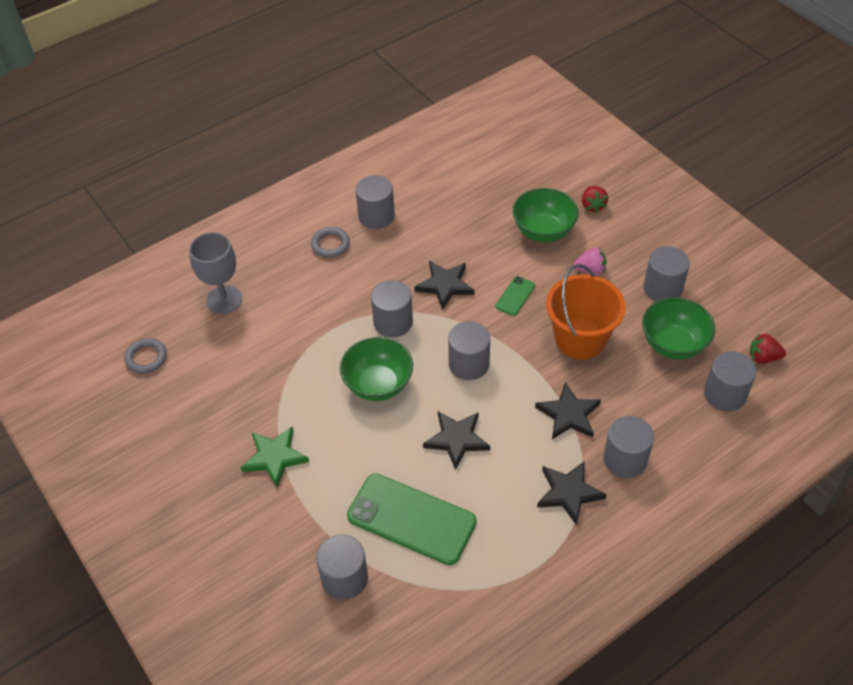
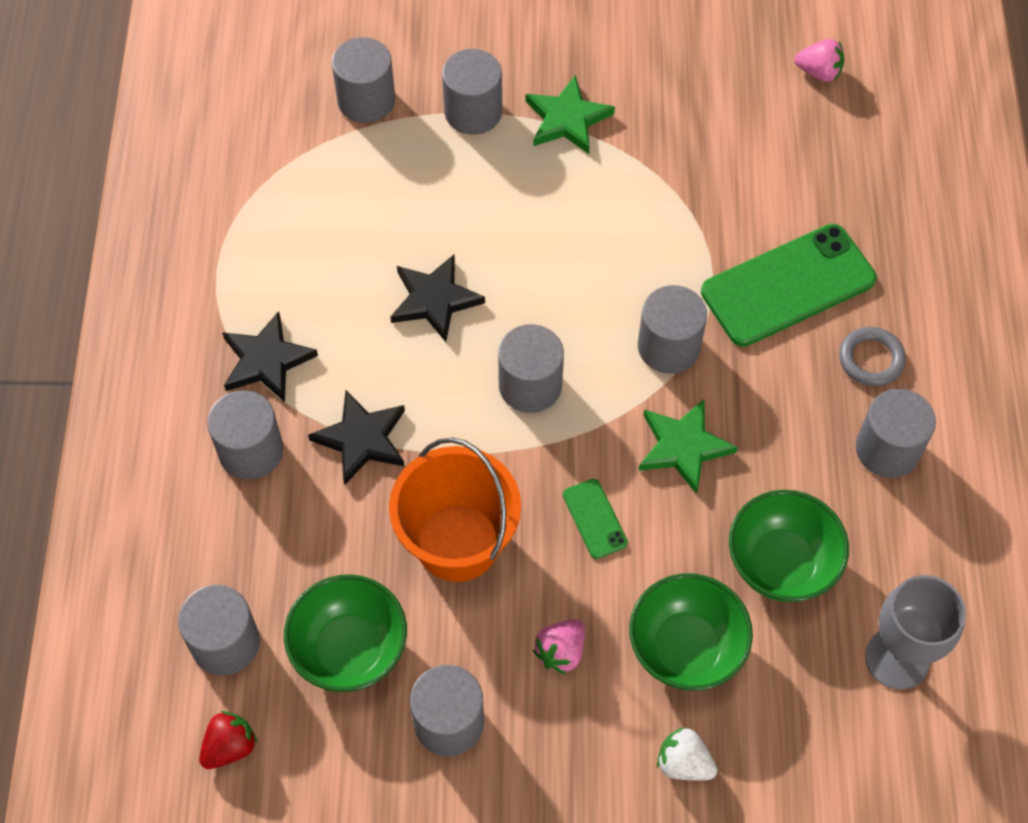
camera: 125 degrees right, 10 degrees up
grey ring [124,338,167,374] -> pink strawberry [795,39,844,82]
grey goblet [189,232,242,314] -> grey goblet moved to [865,575,966,690]
green bowl [340,337,413,401] -> green bowl moved to [729,490,849,602]
green phone [347,474,477,565] -> green phone moved to [701,224,877,347]
black star [414,261,474,310] -> green star [638,399,738,495]
red strawberry [582,186,608,213] -> white strawberry [657,727,717,780]
none -> grey cylinder [442,49,502,135]

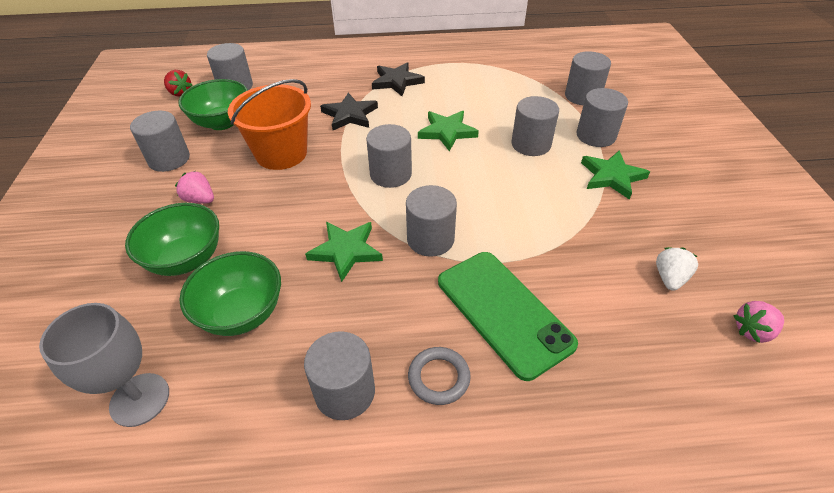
camera: 85 degrees right, 15 degrees down
grey cylinder [207,390,283,480] -> grey cylinder moved to [511,96,559,156]
black star [390,255,485,342] -> green star [418,111,479,151]
green phone [563,479,628,559] -> none
white strawberry [657,727,717,780] -> white strawberry moved to [656,247,698,291]
pink strawberry [795,39,844,82] -> pink strawberry turned 60 degrees clockwise [734,301,784,343]

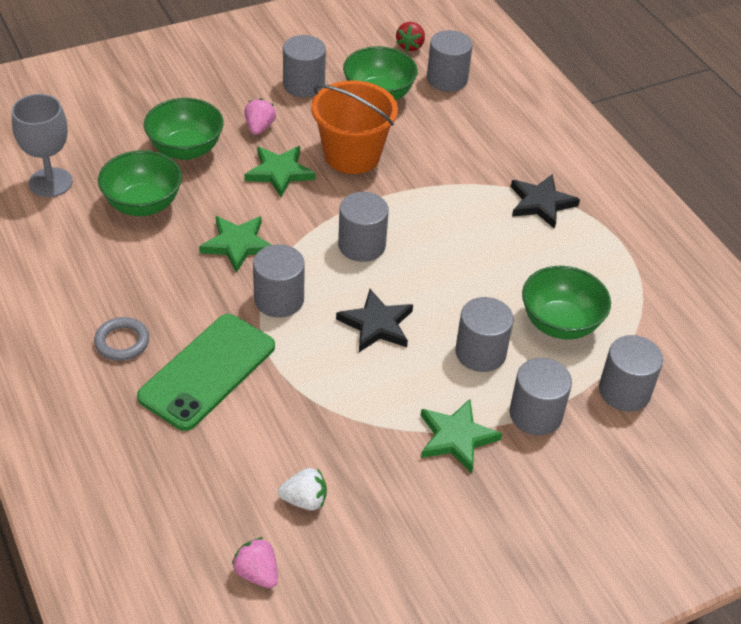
camera: 65 degrees right, 0 degrees up
grey cylinder [304,331,375,420] -> none
black star [320,93,378,130] -> black star moved to [336,289,413,352]
green star [418,111,479,151] -> green star moved to [245,146,316,197]
none -> green bowl [522,266,611,340]

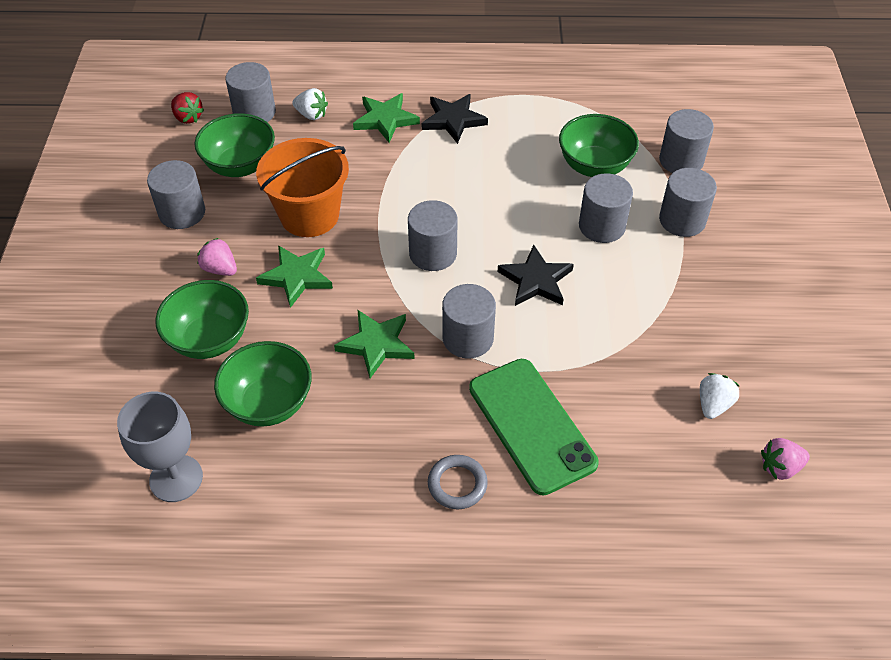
camera: 60 degrees left, 5 degrees up
green star [421,399,502,473] -> green star moved to [353,93,420,143]
none -> white strawberry [292,88,328,120]

